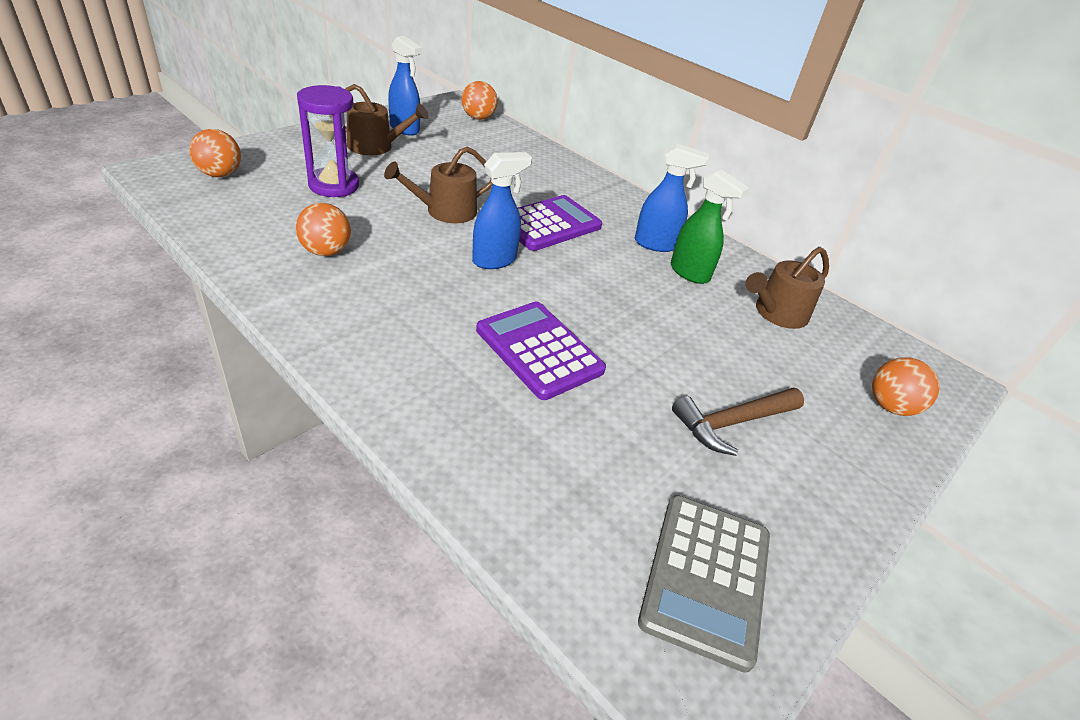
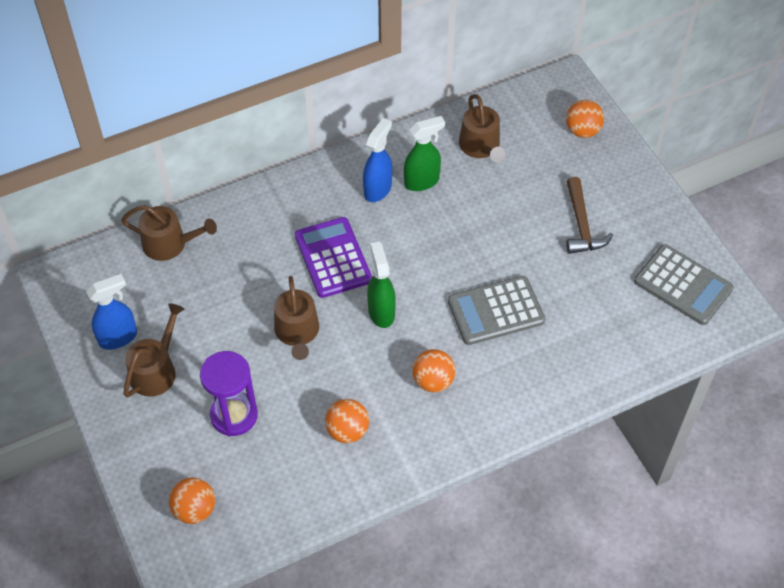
camera: 65 degrees left, 15 degrees up
orange ball [462,81,498,120] -> orange ball moved to [412,349,455,392]
blue spray bottle [472,152,532,269] -> green spray bottle [367,242,396,328]
purple calculator [476,302,606,400] -> grey calculator [448,276,546,345]
none -> brown watering can [121,205,217,261]

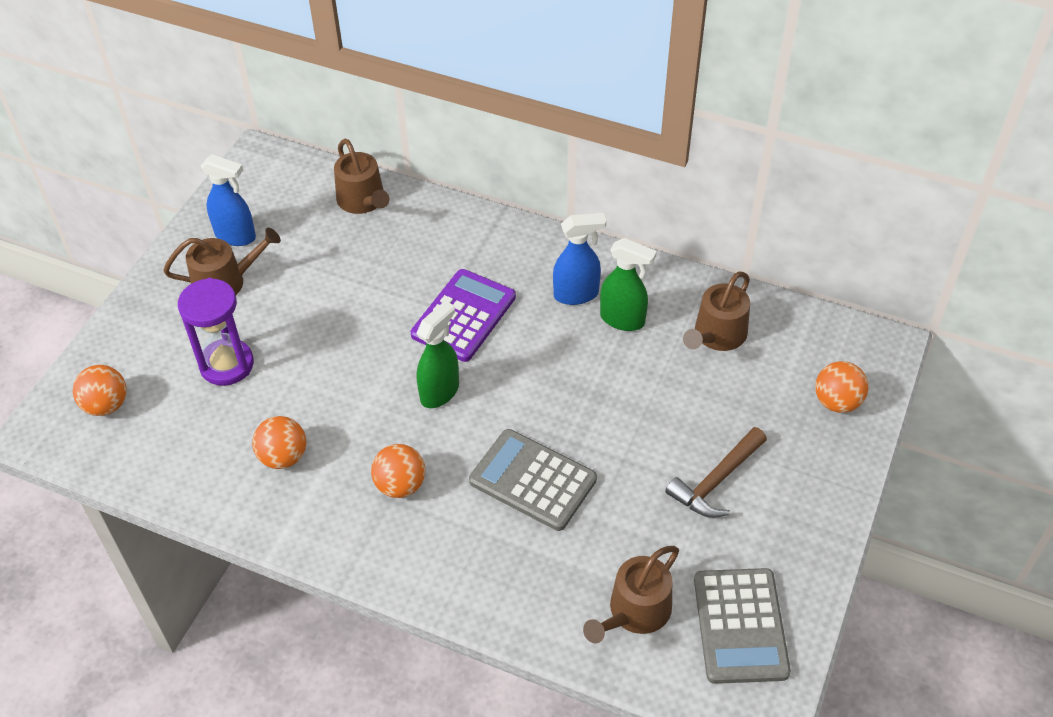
camera: 50 degrees right, 5 degrees down
brown watering can [274,276,319,360] -> brown watering can moved to [583,546,679,643]

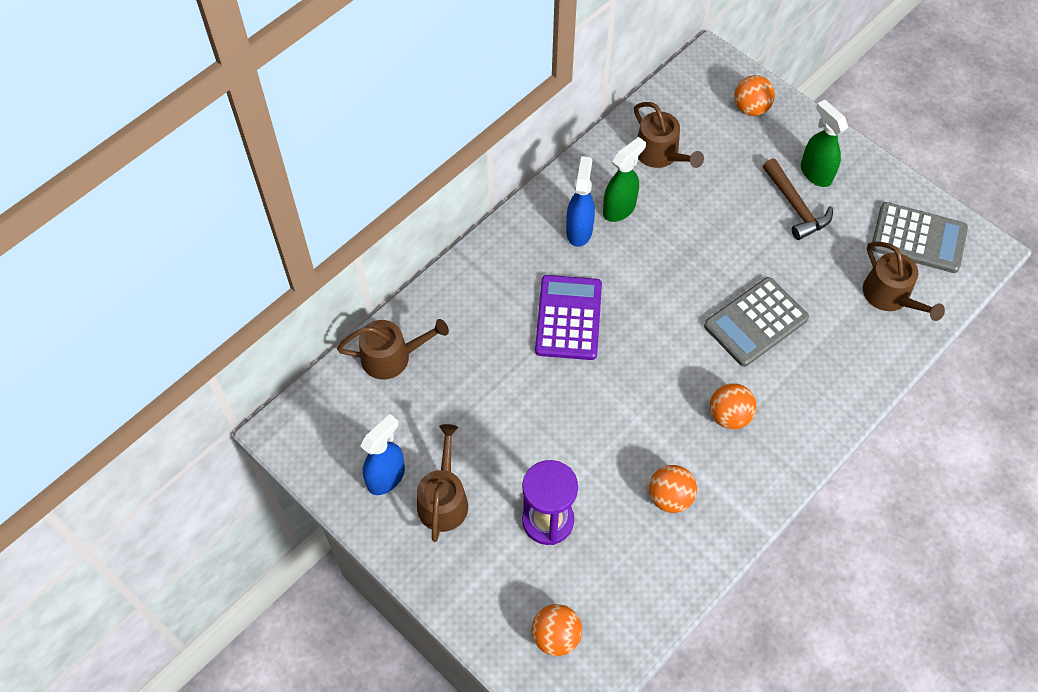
camera: 70 degrees left, 10 degrees up
purple calculator [411,269,516,362] -> purple calculator turned 45 degrees clockwise [535,275,602,360]
green spray bottle [416,301,459,408] -> green spray bottle moved to [801,100,848,187]

